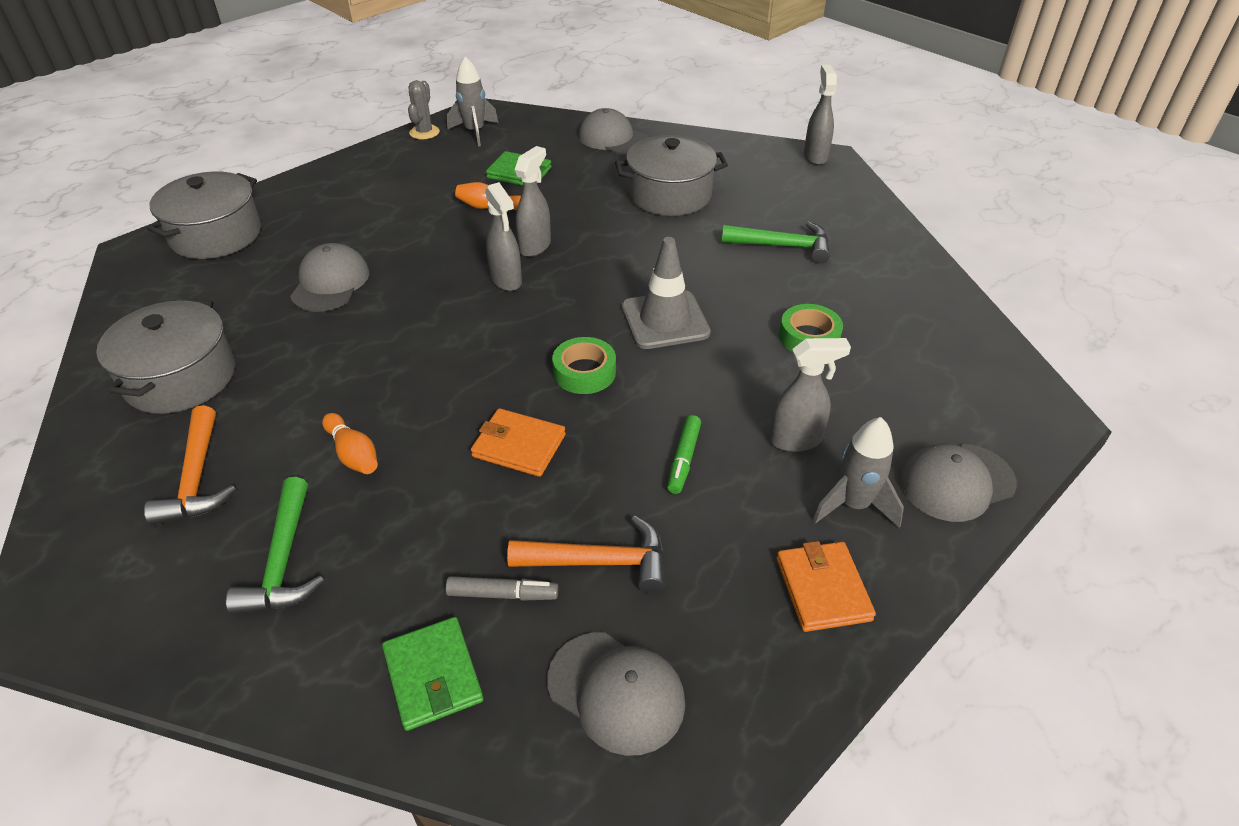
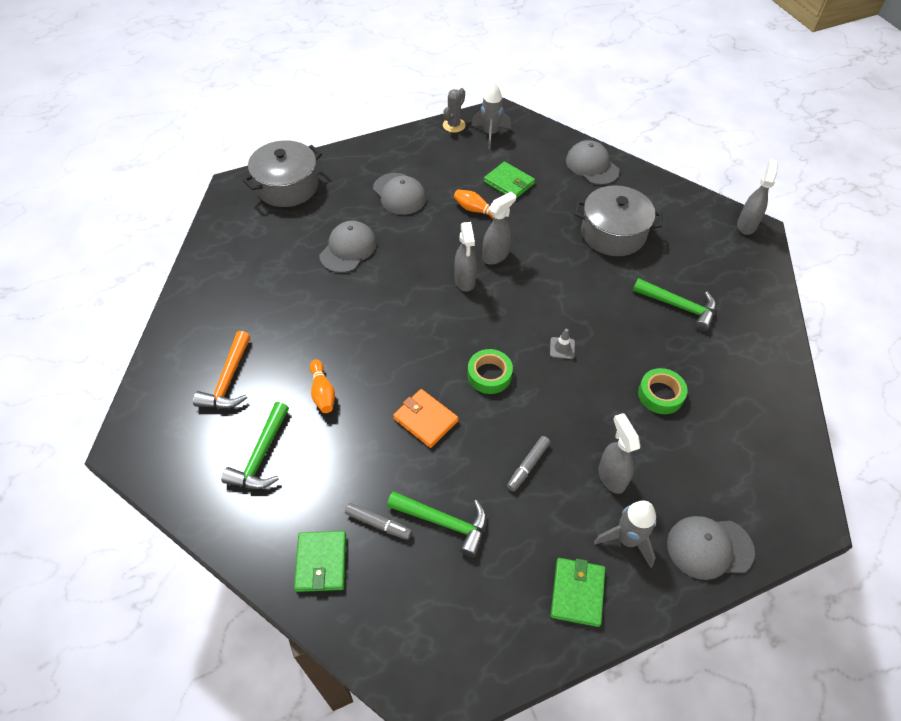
camera: 20 degrees right, 10 degrees up
grey pot [96,299,235,414] -> none
orange hammer [507,515,665,594] -> green hammer [387,491,487,557]
grey cap [547,632,685,756] -> grey cap moved to [373,173,426,215]
grey traffic cone [622,237,711,349] -> grey traffic cone [550,329,575,359], size x0.44
green marker [667,415,701,494] -> grey marker [507,436,550,491]
grey spray bottle [770,338,851,452] -> grey spray bottle turned 120 degrees counterclockwise [598,413,640,494]
orange wallet [776,541,876,632] -> green wallet [550,558,605,627]

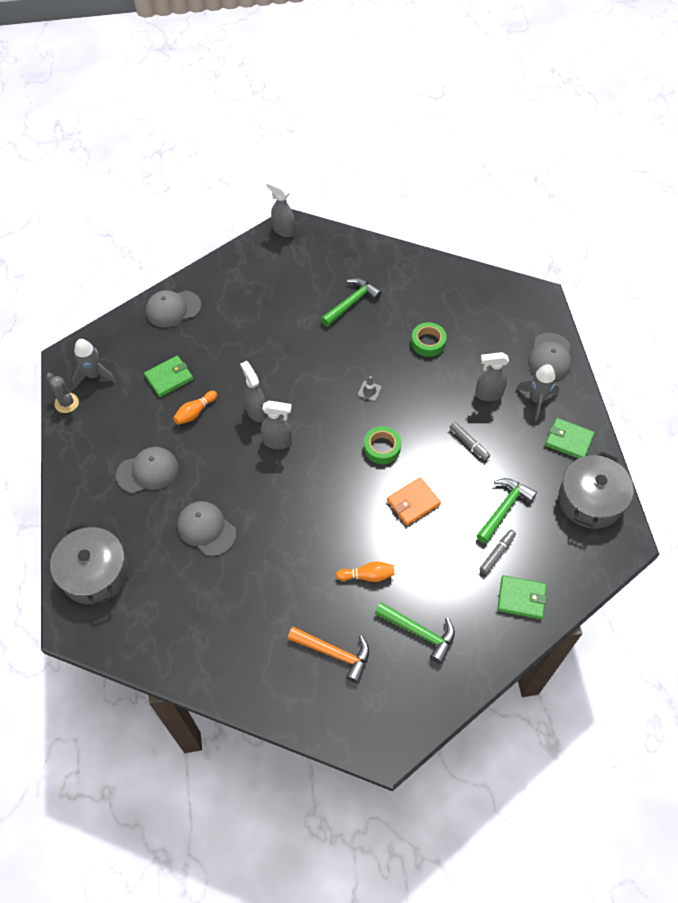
camera: 75 degrees left, 5 degrees up
grey pot [575,185,663,256] -> grey pot moved to [559,451,634,529]

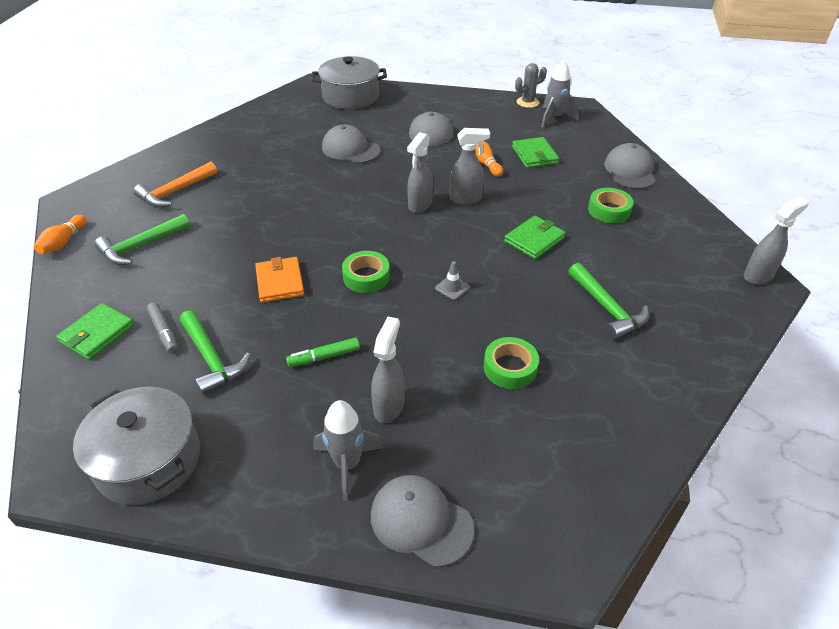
camera: 110 degrees right, 15 degrees down
grey cap [177,501,236,556] -> grey cap turned 120 degrees counterclockwise [322,124,381,163]
orange bowling pin [336,561,395,582] -> orange bowling pin moved to [34,215,87,254]
grey marker [450,422,490,460] -> green marker [286,338,360,367]
green wallet [545,418,595,459] -> green wallet moved to [504,216,566,259]
none -> green tape [588,188,634,223]

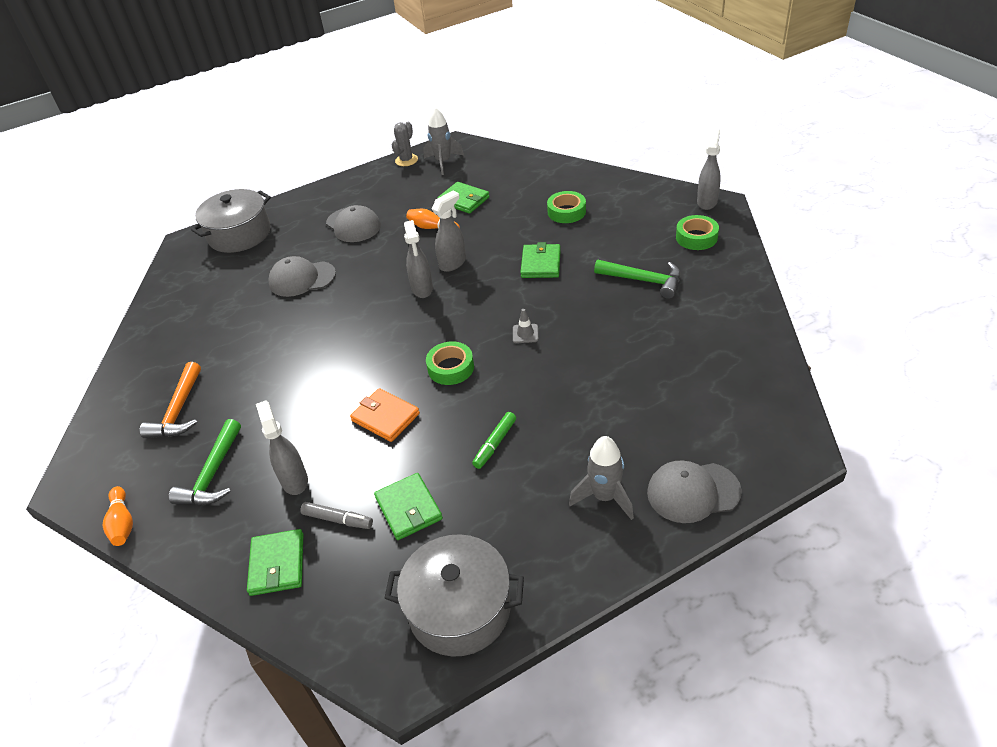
camera: 35 degrees left, 0 degrees up
green hammer [180,310,250,395] -> green wallet [374,473,443,540]
grey spray bottle [371,317,404,423] -> grey spray bottle moved to [256,400,308,495]
green tape [484,337,539,389] -> green tape moved to [676,215,719,250]
grey cap [604,143,656,189] -> none

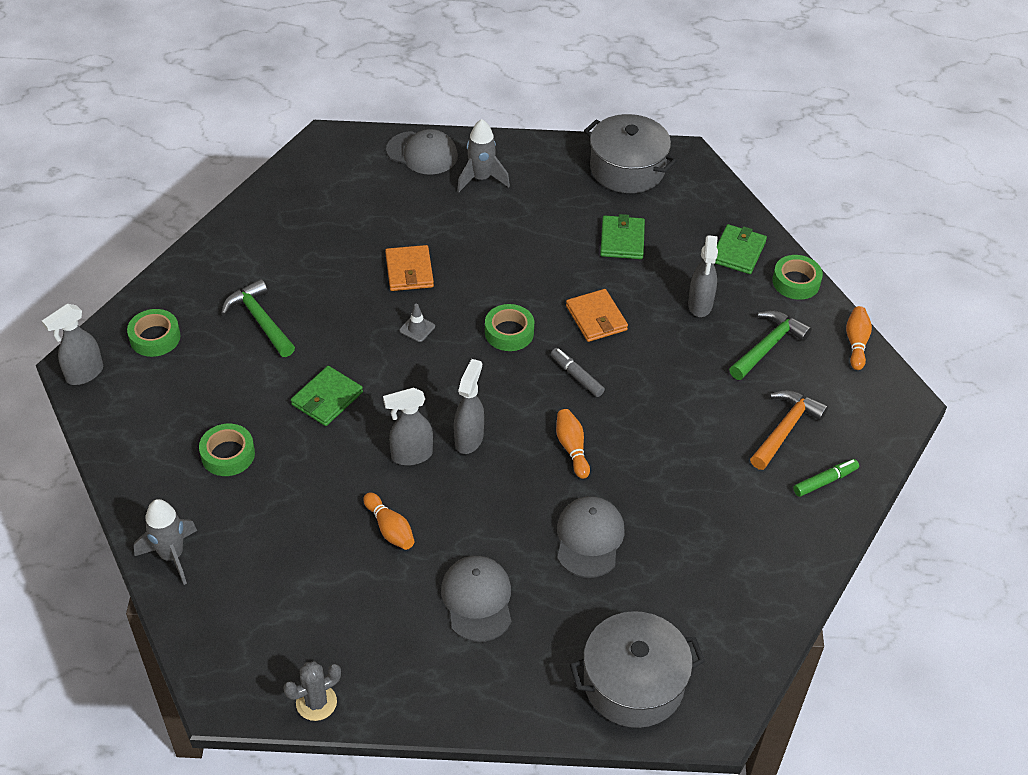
camera: 155 degrees left, 5 degrees up
grey cap [268,256,336,297] -> grey cap turned 105 degrees counterclockwise [557,496,625,578]
grey marker [300,502,373,529] -> grey marker moved to [551,348,605,397]
grey rocket [423,107,464,175] -> grey rocket moved to [134,499,197,585]
green wallet [438,182,490,214] -> none
green marker [472,412,516,469] -> green marker moved to [793,459,859,497]
none -> orange wallet [385,245,434,291]
none -> orange bowling pin [556,409,590,479]
none -> green tape [772,255,823,300]

